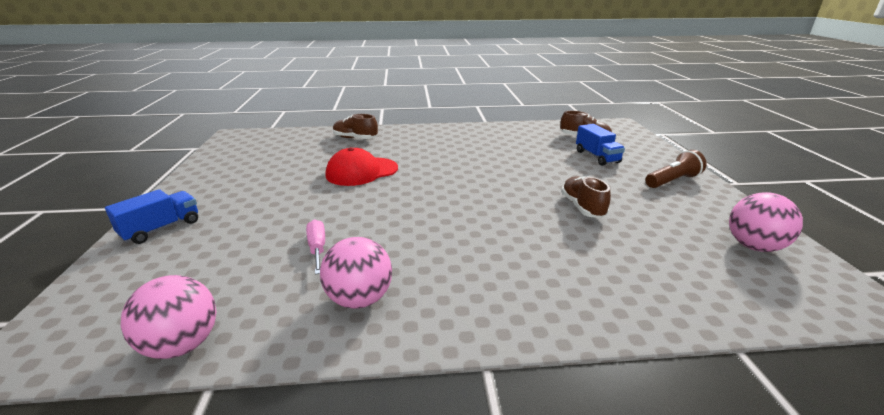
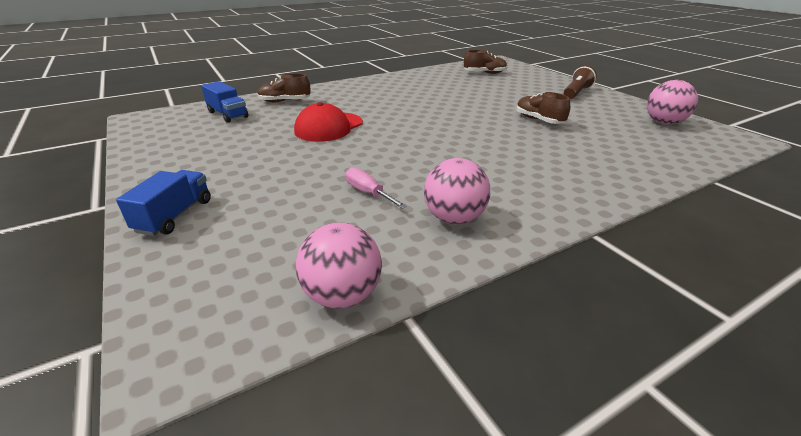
camera: 25 degrees left, 5 degrees up
blue truck [576,124,625,166] -> blue truck moved to [201,81,248,123]

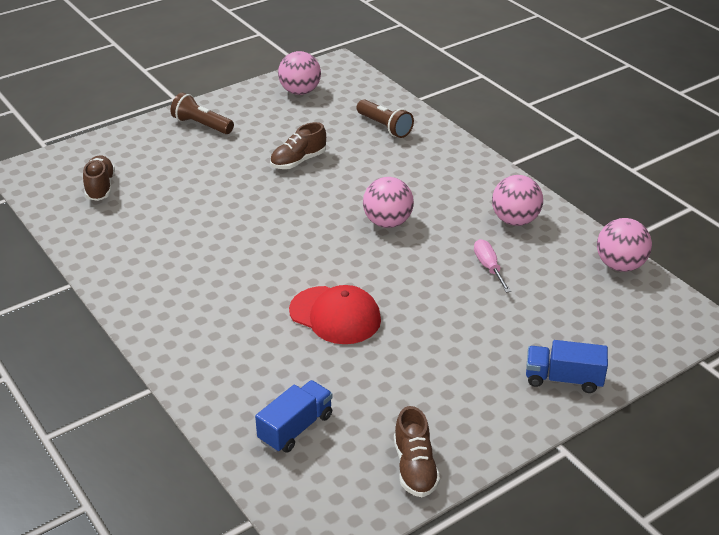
camera: 95 degrees left, 5 degrees up
brown shoe [257,73,311,102] -> brown shoe moved to [394,406,440,497]
pink screwdriver [346,167,407,209] -> pink screwdriver turned 120 degrees clockwise [474,239,511,293]
none -> brown flashlight [357,99,414,138]
none -> pink ball [363,177,414,228]

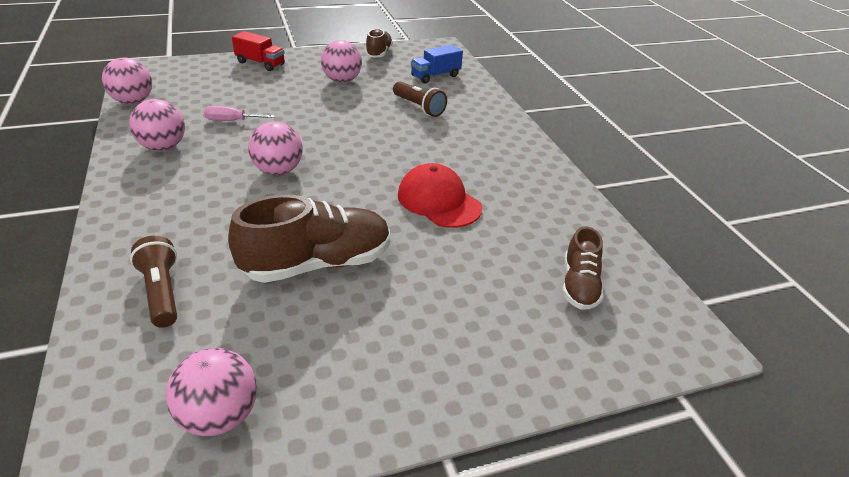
camera: 165 degrees left, 0 degrees up
brown flashlight [170,93,234,134] -> brown flashlight moved to [393,81,447,117]
brown shoe [270,122,326,169] -> brown shoe [228,195,390,283], size x1.74
red cap [289,285,381,344] -> red cap moved to [398,163,482,228]
pink screwdriver [474,239,511,293] -> pink screwdriver turned 90 degrees clockwise [204,106,275,121]
blue truck [526,340,608,393] -> red truck [232,31,285,71]
none -> pink ball [321,40,362,83]

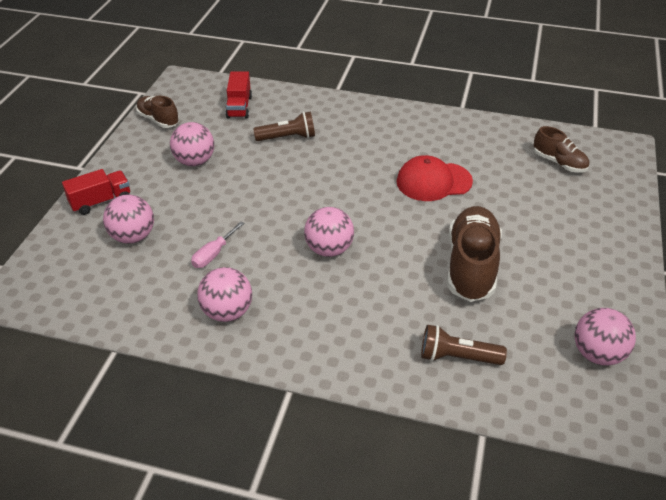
camera: 55 degrees left, 5 degrees up
pink ball [102,58,152,104] -> pink ball moved to [103,194,154,244]
blue truck [411,45,463,84] -> red truck [225,71,252,119]

